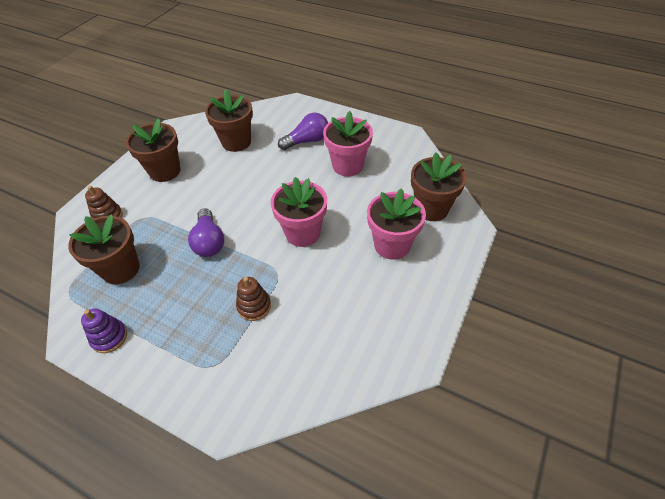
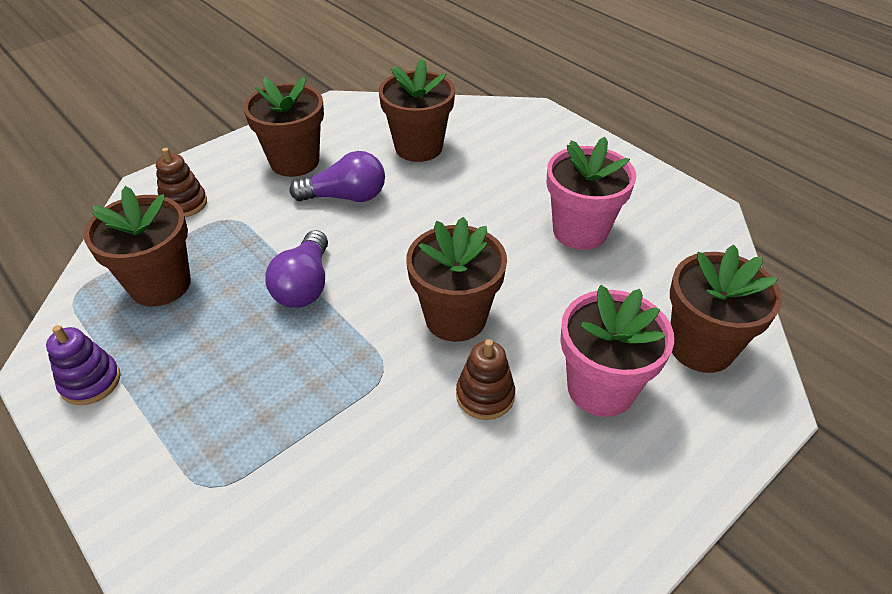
camera: 20 degrees right, 5 degrees down
brown stacking toy [236,277,271,321] -> brown stacking toy moved to [456,339,515,420]
pink flower pot [271,177,327,247] -> brown flower pot [406,217,507,342]
purple light bulb [278,112,328,150] -> purple light bulb moved to [289,151,385,202]

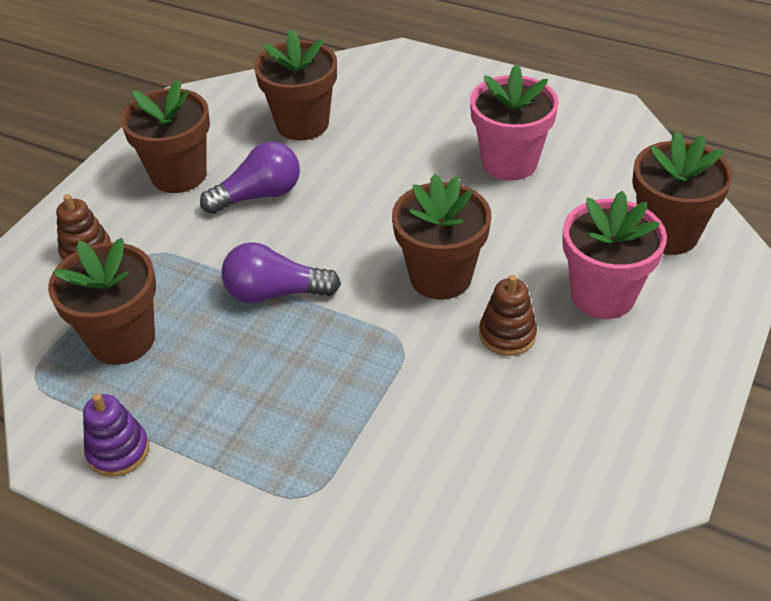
camera: 20 degrees left, 0 degrees up
purple light bulb [265,230,328,308] -> purple light bulb turned 105 degrees clockwise [222,242,341,303]

